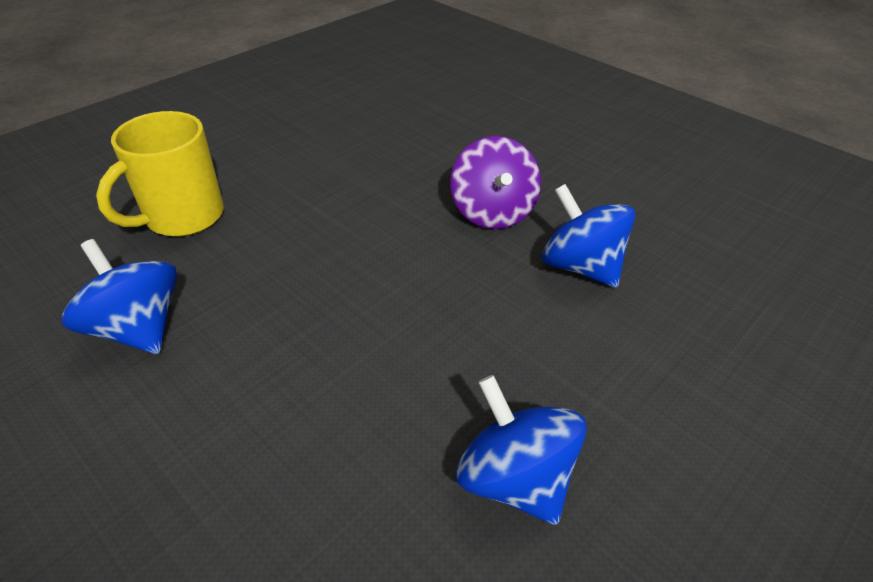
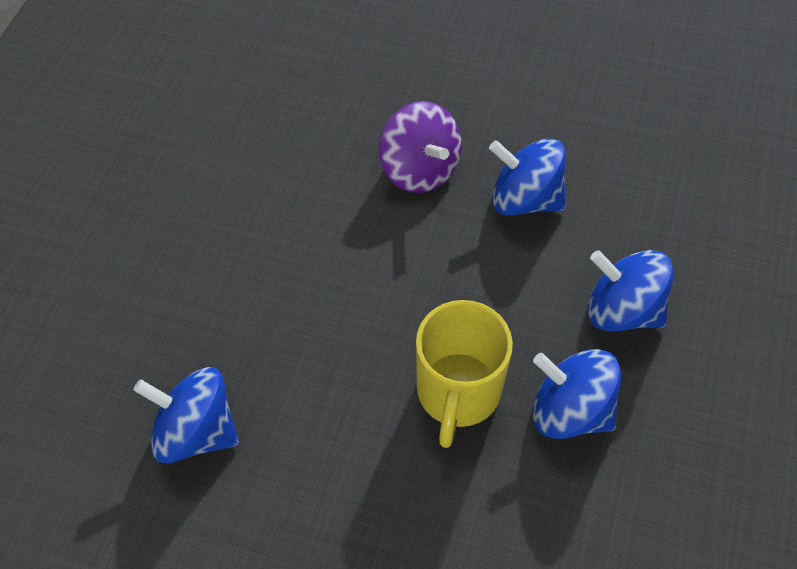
camera: 25 degrees left, 15 degrees up
yellow mug [96,111,224,237] -> yellow mug moved to [416,300,513,448]
none -> blue spinning top [587,250,674,332]

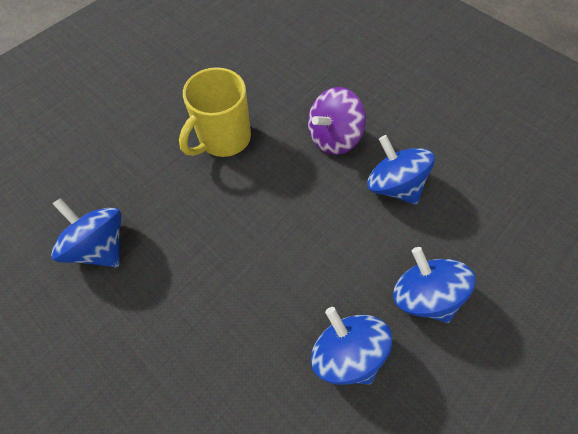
camera: 25 degrees right, 5 degrees up
purple spinning top [379,101,462,193] -> purple spinning top turned 60 degrees clockwise [308,87,366,155]
yellow mug [416,300,513,448] -> yellow mug moved to [179,67,251,157]

